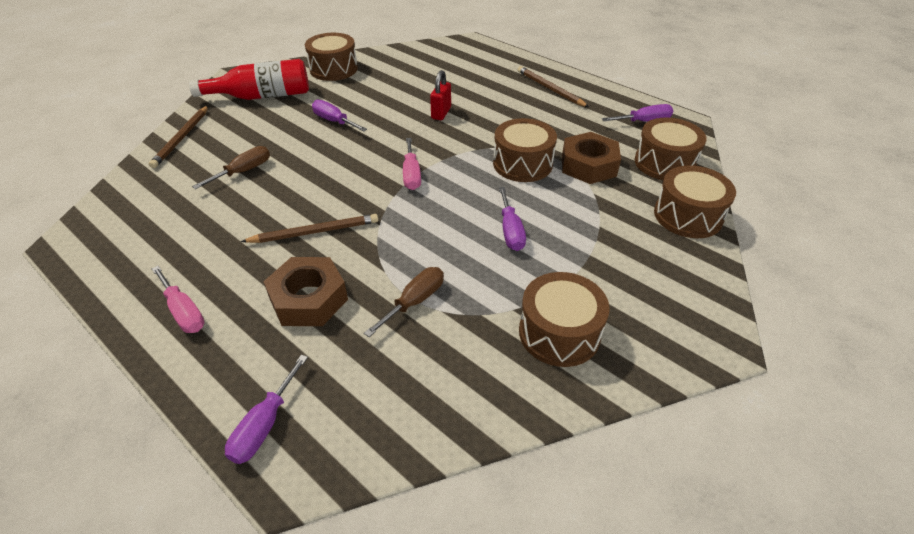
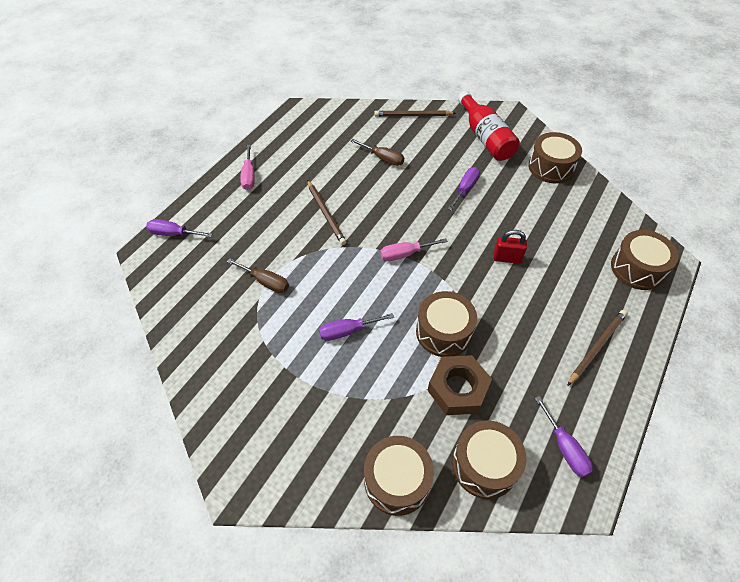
camera: 80 degrees right, 10 degrees up
pink screwdriver [152,266,205,333] -> pink screwdriver turned 45 degrees counterclockwise [240,145,255,190]
brown nut [263,257,348,326] -> none
brown drum [519,272,610,367] -> brown drum moved to [611,230,679,290]

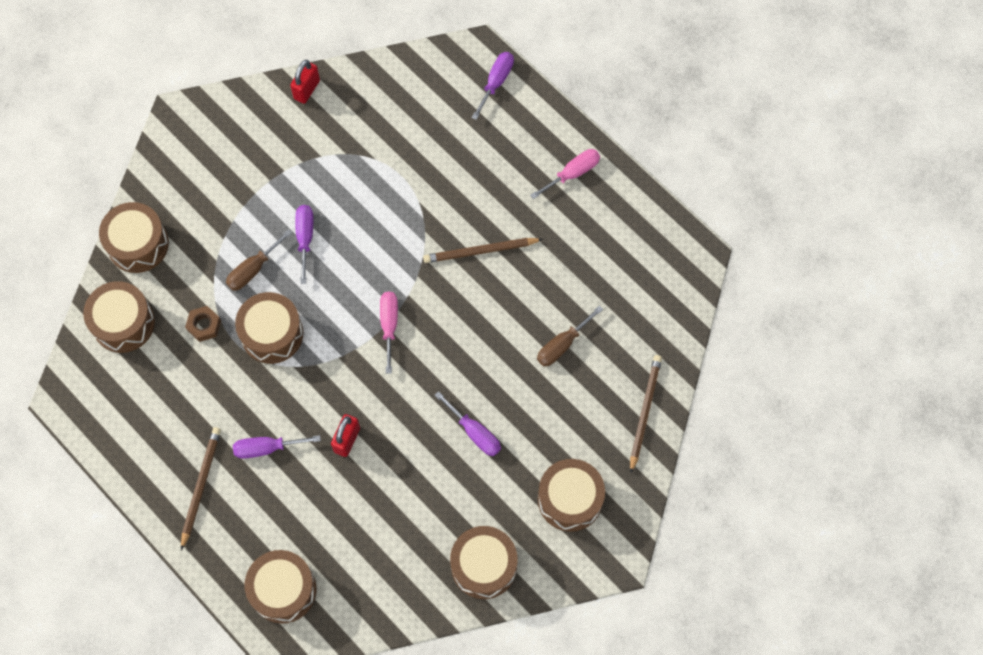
camera: 105 degrees right, 15 degrees up
brown screwdriver [227,258,289,293] -> brown screwdriver moved to [226,229,292,291]
pink screwdriver [240,145,255,190] -> pink screwdriver turned 135 degrees clockwise [530,149,600,199]
brown nut [427,355,492,415] -> brown nut [185,306,221,342], size x0.55
red bottle [458,91,520,161] -> brown drum [538,459,605,532]
purple screwdriver [535,396,593,477] -> purple screwdriver moved to [233,435,321,459]
brown pencil [567,310,627,386] -> brown pencil turned 135 degrees counterclockwise [181,427,221,550]
none -> red padlock [290,60,320,104]

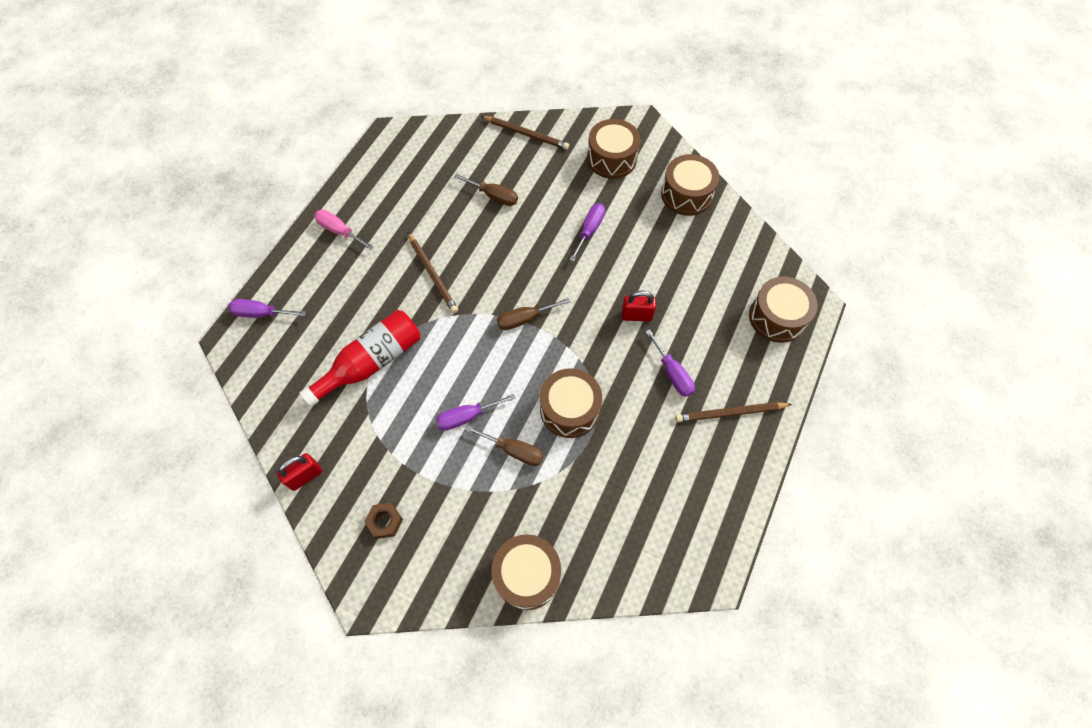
camera: 110 degrees left, 5 degrees down
brown drum [83,281,155,353] -> none
brown nut [185,306,221,342] -> brown nut moved to [364,503,403,539]
red padlock [290,60,320,104] -> red padlock turned 45 degrees counterclockwise [277,453,322,491]
pink screwdriver [380,291,398,374] -> brown screwdriver [497,298,571,330]
brown pencil [630,355,662,473] -> brown pencil turned 150 degrees counterclockwise [481,116,569,150]
none -> red bottle [300,310,421,407]

